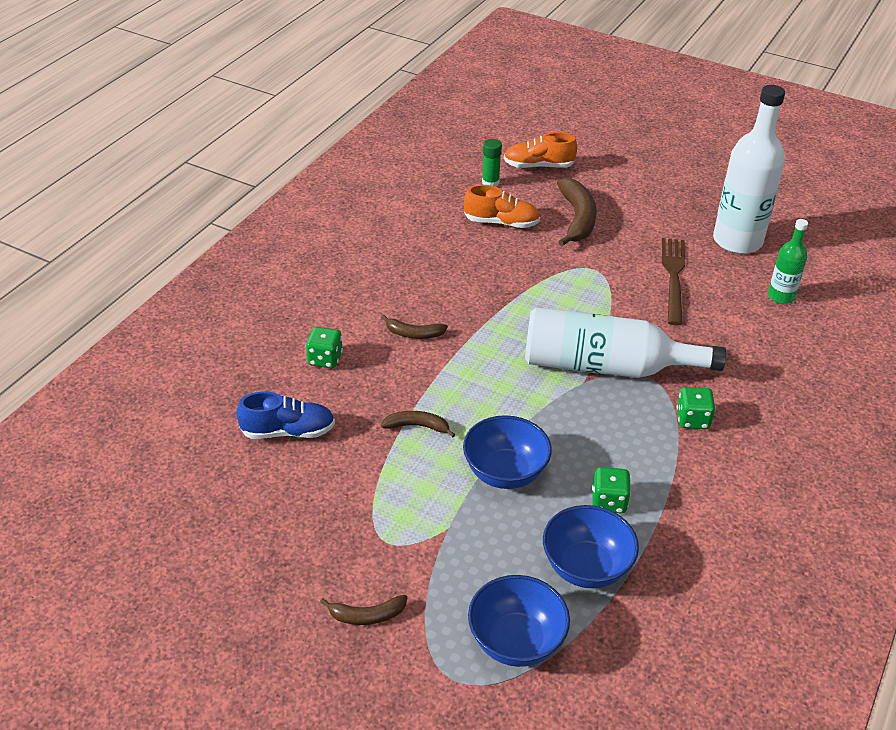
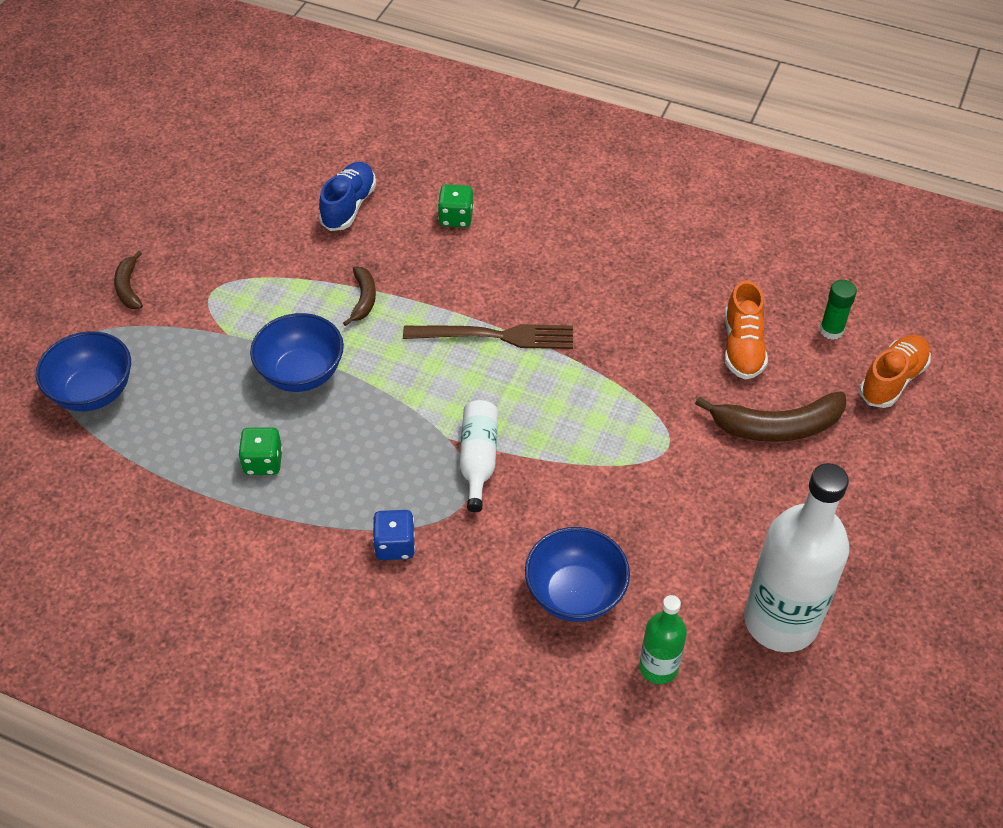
camera: 85 degrees right, 10 degrees up
blue shoe [236,392,335,439] -> blue shoe turned 150 degrees counterclockwise [319,162,376,231]
brown banana [381,315,448,339] -> none
orange shoe [504,132,577,168] -> orange shoe turned 45 degrees clockwise [859,335,931,408]
white bottle [525,307,726,378] -> white bottle [460,400,498,512], size x0.51
blue bowl [543,505,639,589] -> blue bowl moved to [525,527,630,622]
brown fork [662,238,685,326] -> brown fork moved to [403,324,573,349]
green dice [677,387,716,429] -> blue dice [373,510,415,560]

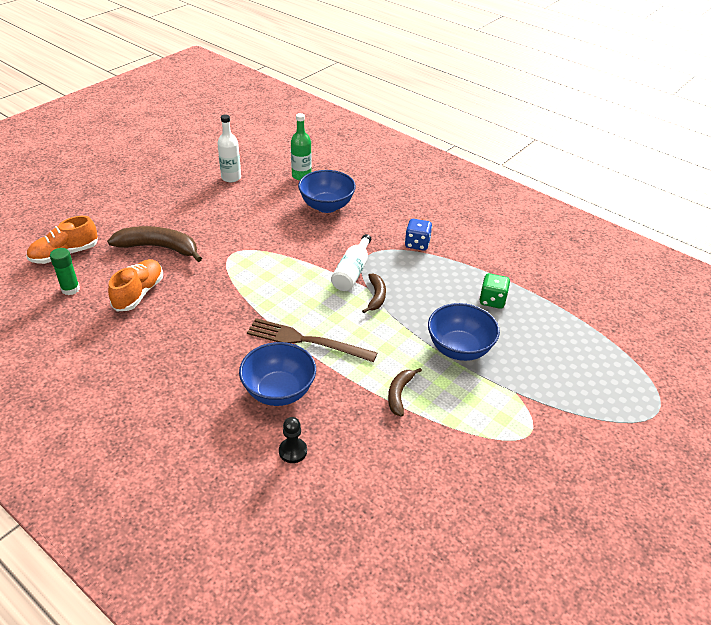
camera: 165 degrees left, 10 degrees down
blue bowl [36,331,131,411] -> blue bowl moved to [239,342,316,406]
brown banana [114,251,143,309] -> brown banana moved to [362,274,386,313]
blue shoe [319,162,376,231] -> none
green dice [438,184,474,228] -> black pawn [279,417,307,463]
white bottle [744,463,849,652] -> white bottle [217,115,241,182], size x0.51

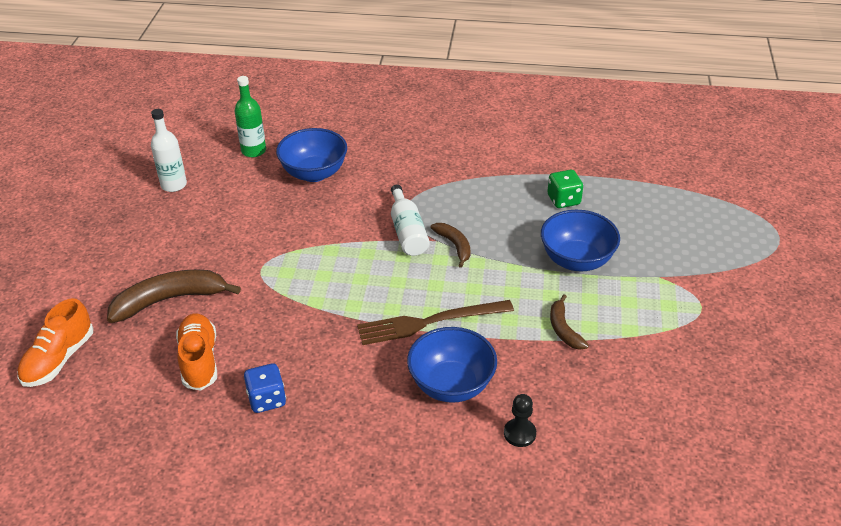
camera: 30 degrees left, 0 degrees up
green glue stick [50,248,80,295] -> none
blue dice [405,219,432,251] -> blue dice moved to [244,363,286,413]

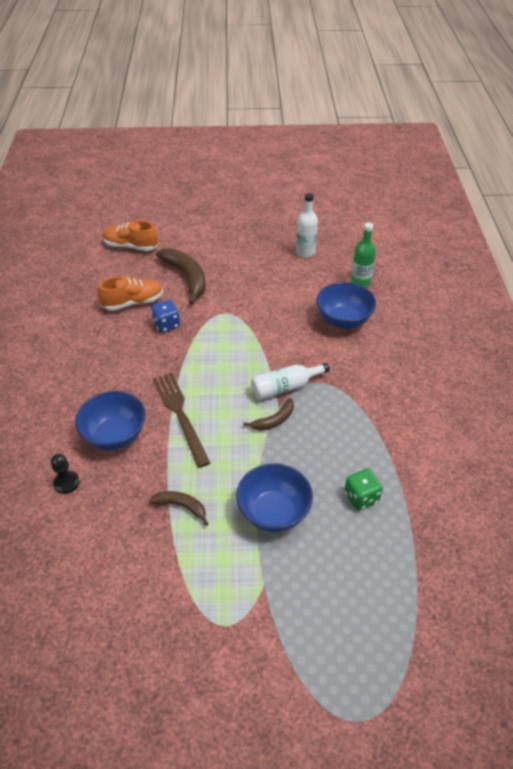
camera: 80 degrees right, 5 degrees up
blue dice [244,363,286,413] -> blue dice moved to [151,300,180,333]
brown banana [550,294,589,350] -> brown banana turned 45 degrees clockwise [149,491,209,526]

